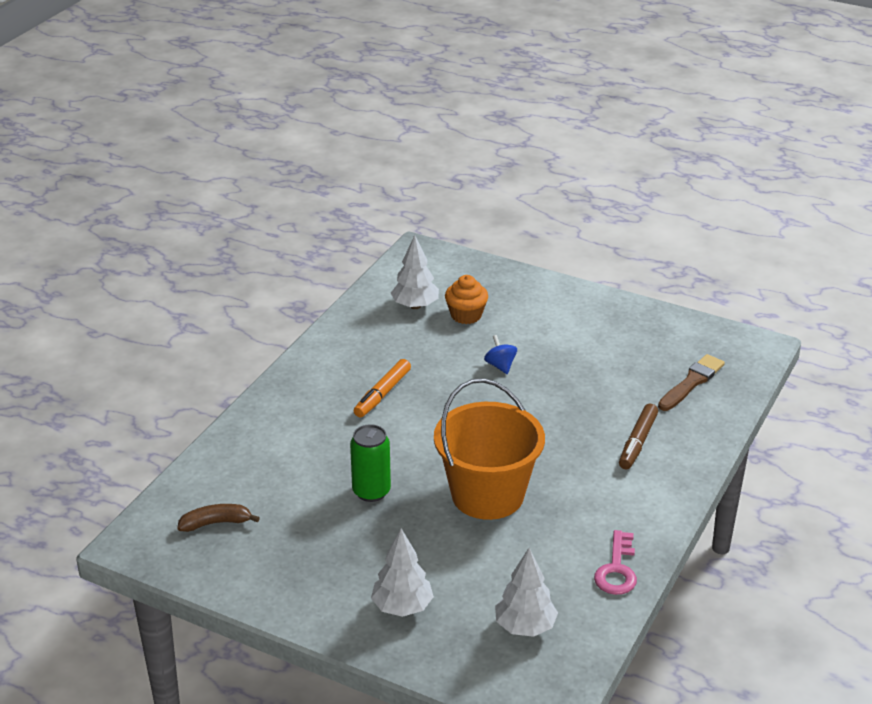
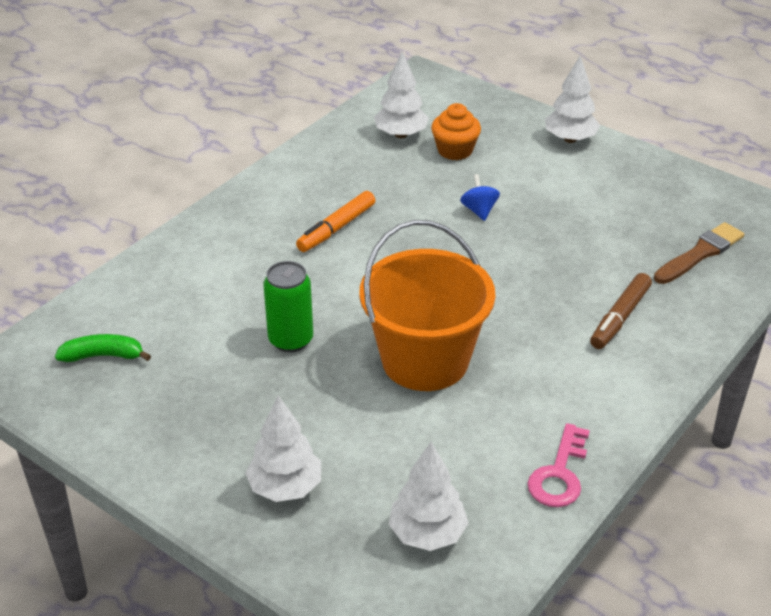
camera: 10 degrees right, 5 degrees up
brown banana [177,504,260,532] -> green banana [55,334,151,362]
none -> white tree [545,56,600,143]

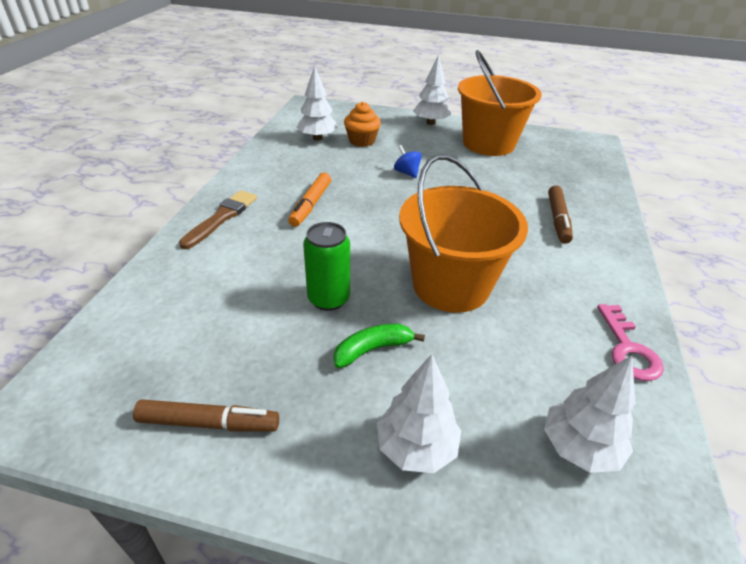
camera: 25 degrees left, 0 degrees up
green banana [55,334,151,362] -> green banana moved to [333,324,425,368]
brown brush [654,222,744,284] -> brown brush moved to [179,190,257,249]
none -> brown marker [133,399,279,432]
none -> orange bucket [458,50,542,156]

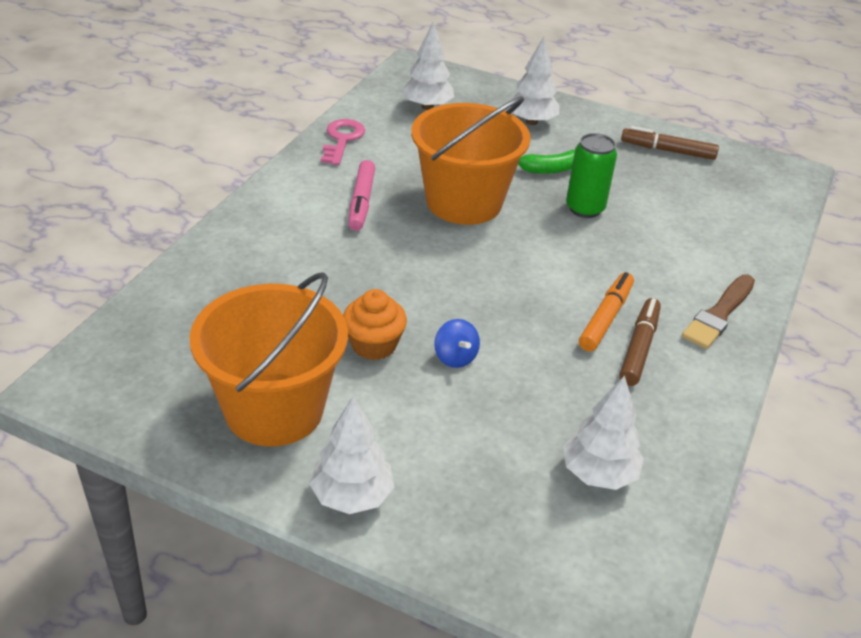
camera: 170 degrees left, 0 degrees up
orange cupcake [344,102,381,147] -> orange cupcake moved to [343,289,407,360]
brown marker [548,185,573,244] -> brown marker moved to [619,298,661,386]
none -> pink marker [348,160,375,231]

